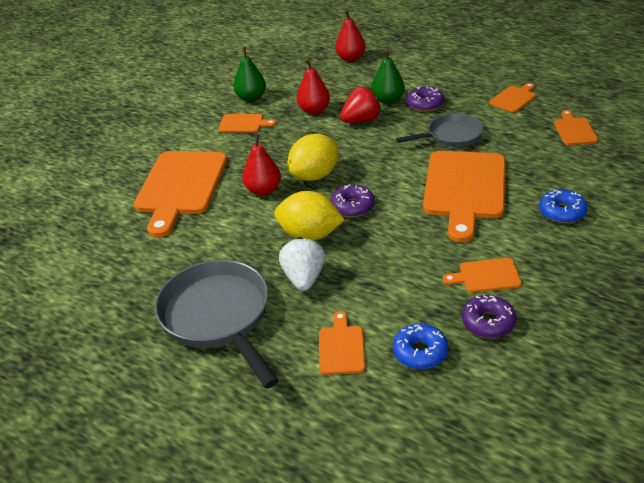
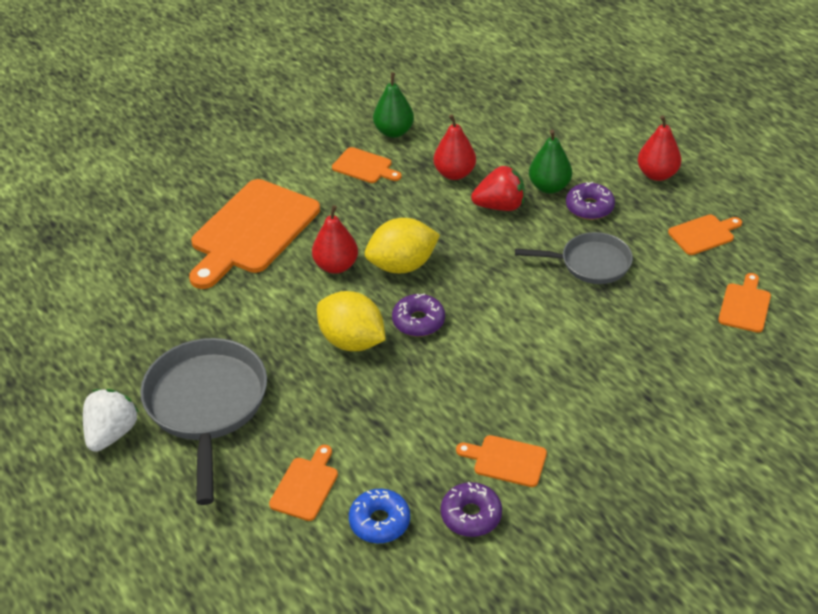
camera: 20 degrees right, 5 degrees up
white strawberry [279,237,325,291] -> white strawberry moved to [83,389,139,452]
red pear [335,10,366,62] -> red pear moved to [638,115,681,181]
orange cutting board [423,151,505,242] -> none
blue donut [539,189,587,223] -> none

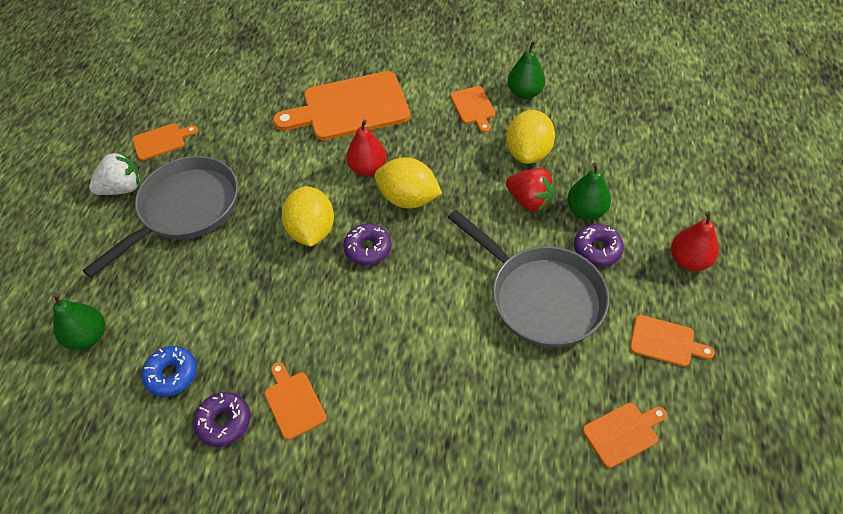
camera: 45 degrees right, 10 degrees up
orange cutting board [269,445,338,521] -> orange cutting board moved to [132,123,198,160]
red pear [433,114,476,180] -> yellow lemon [506,110,555,164]
grey pan [515,232,633,284] -> grey pan [448,210,609,347], size x1.65
none -> green pear [53,293,105,350]

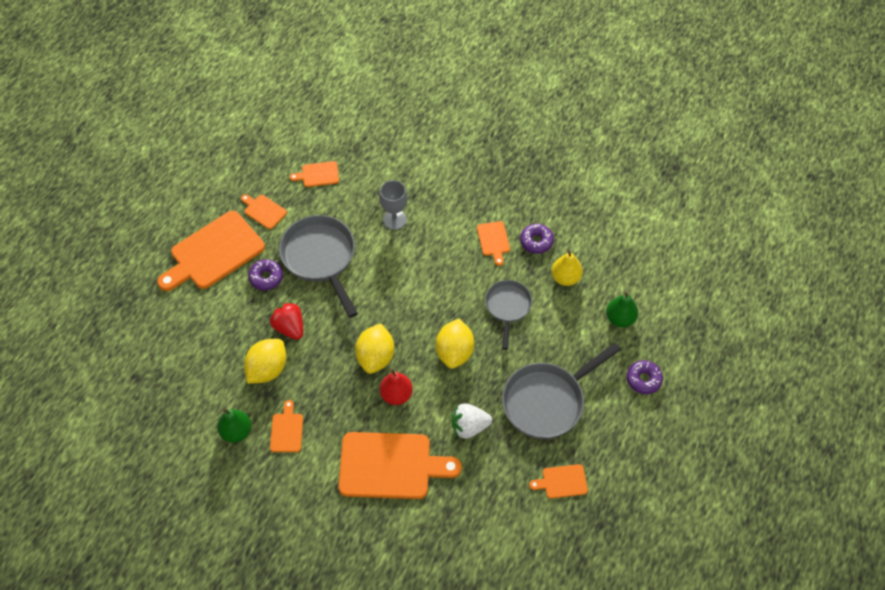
camera: 165 degrees left, 5 degrees up
white strawberry [89,152,140,195] -> white strawberry moved to [452,403,492,439]
blue donut [142,346,197,397] -> yellow pear [551,250,583,286]
purple donut [343,224,392,265] -> purple donut moved to [626,360,663,394]
yellow lemon [375,157,442,209] -> yellow lemon turned 60 degrees clockwise [355,323,394,374]
green pear [567,163,611,220] -> none
red pear [671,211,719,271] -> orange cutting board [157,211,265,291]
none -> grey goblet [379,180,407,230]
none -> grey pan [485,280,532,350]

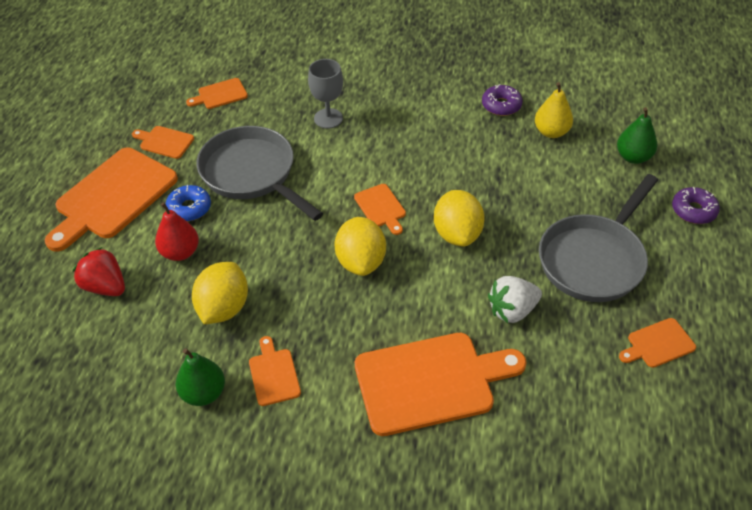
camera: 15 degrees left, 10 degrees down
purple donut [248,259,283,290] -> blue donut [166,185,211,221]
red strawberry [270,302,303,340] -> red strawberry moved to [73,247,125,296]
red pear [380,369,413,405] -> red pear moved to [155,202,199,261]
orange cutting board [477,221,510,266] -> orange cutting board moved to [354,184,406,235]
grey pan [485,280,532,350] -> none

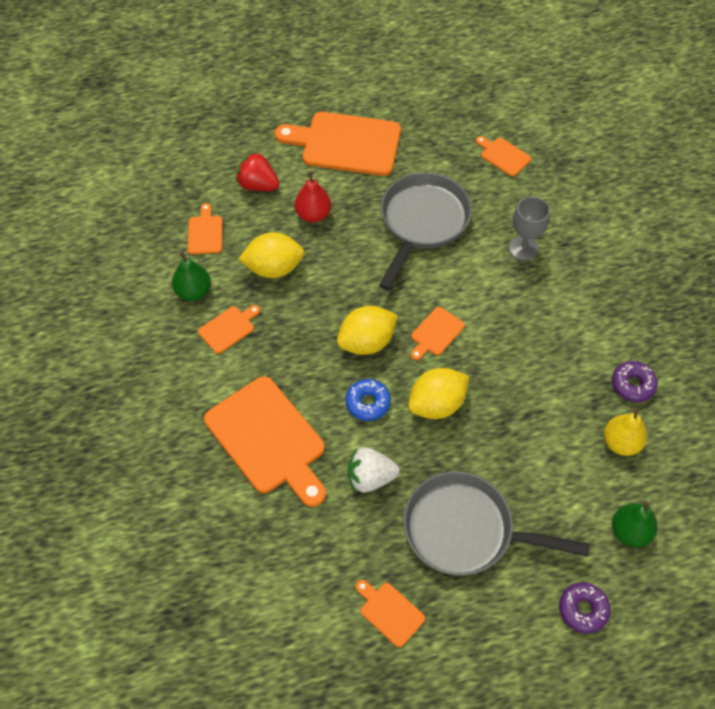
camera: 65 degrees right, 10 degrees up
red strawberry [73,247,125,296] -> red strawberry turned 75 degrees counterclockwise [236,152,279,191]
orange cutting board [132,126,194,159] -> orange cutting board moved to [188,203,223,254]
blue donut [166,185,211,221] -> blue donut moved to [346,379,391,421]
white strawberry [488,276,542,323] -> white strawberry turned 45 degrees counterclockwise [348,447,400,492]

